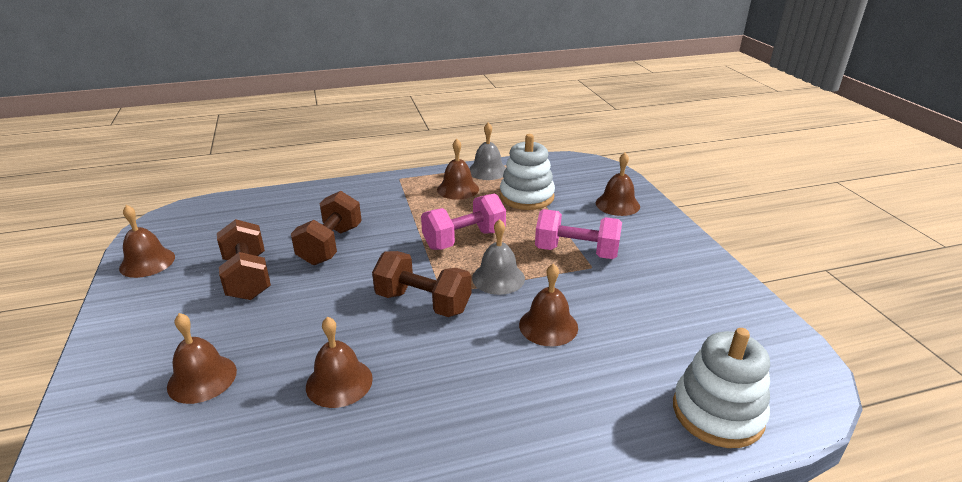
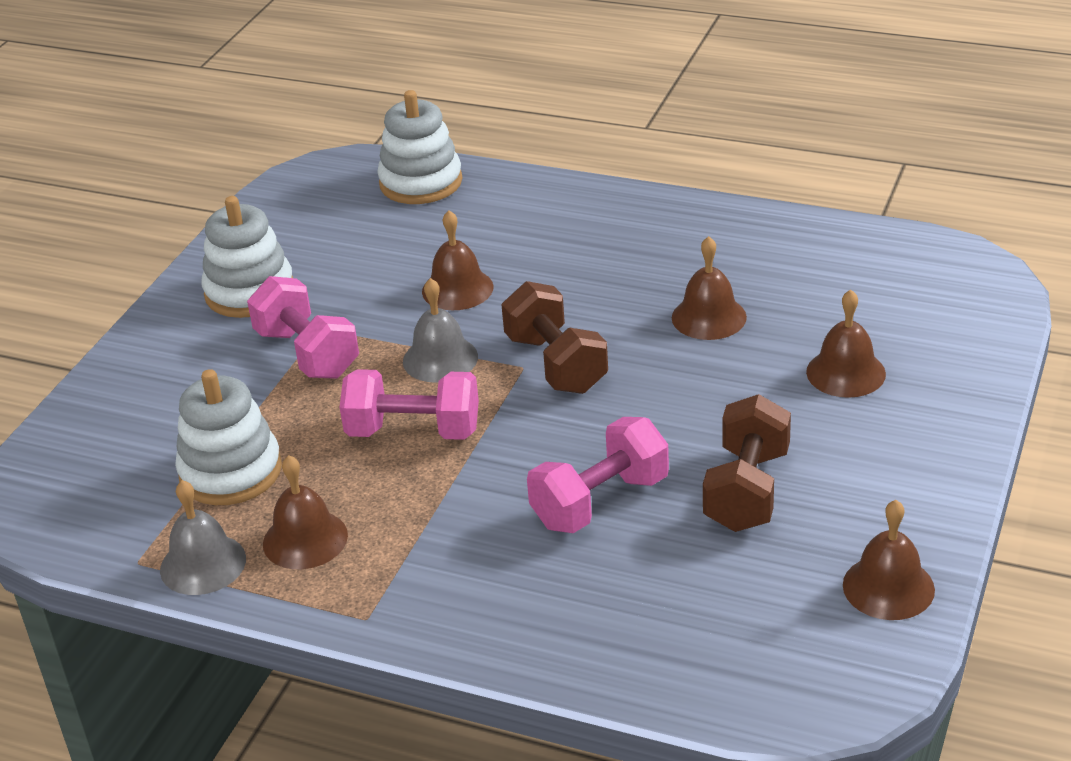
camera: 140 degrees left, 5 degrees up
brown dumbbell [291,191,362,265] -> pink dumbbell [527,417,669,533]
brown bell [596,153,640,216] -> none
none -> white stacking toy [202,196,293,318]

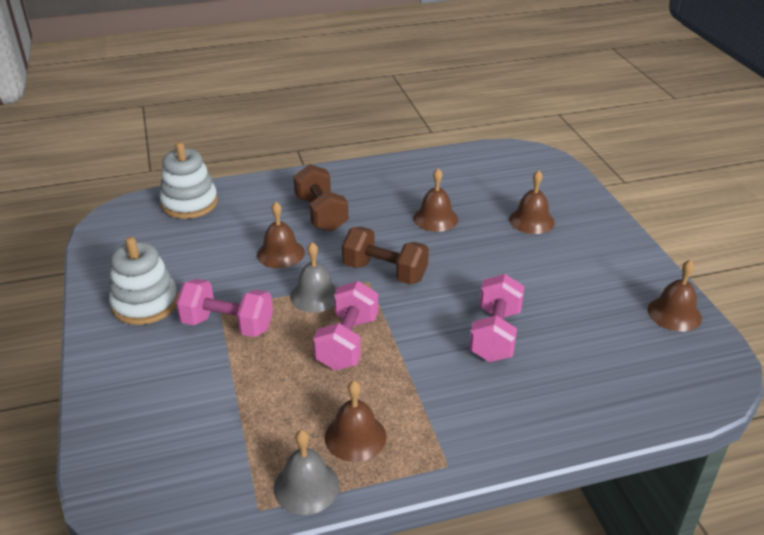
camera: 40 degrees left, 0 degrees up
white stacking toy [175,369,282,505] -> none
pink dumbbell [340,369,479,440] -> pink dumbbell turned 45 degrees counterclockwise [313,281,378,370]
brown dumbbell [703,394,791,532] -> brown dumbbell moved to [293,164,348,232]

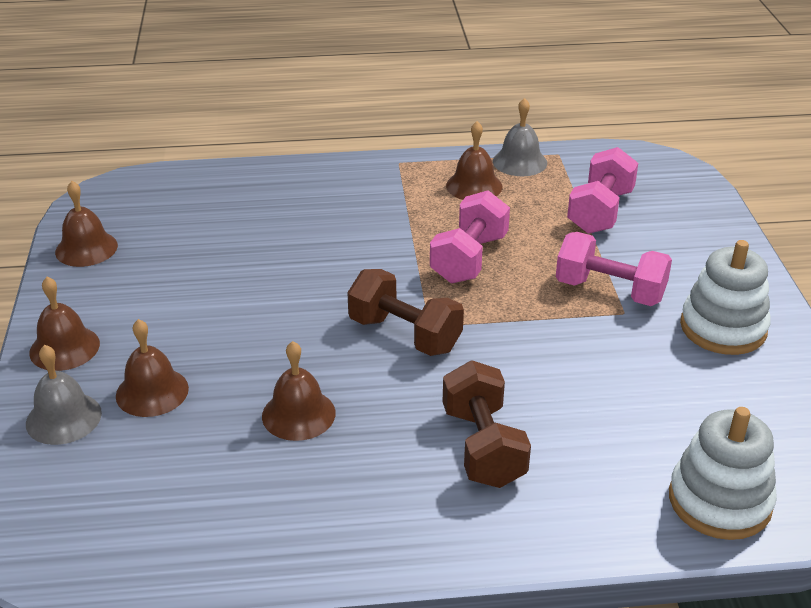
camera: 170 degrees left, 0 degrees up
brown bell [257,202,305,268] -> brown bell moved to [29,277,100,371]
grey bell [290,242,338,312] -> grey bell moved to [26,345,102,445]
pink dumbbell [469,274,525,362] -> pink dumbbell moved to [567,147,638,234]

